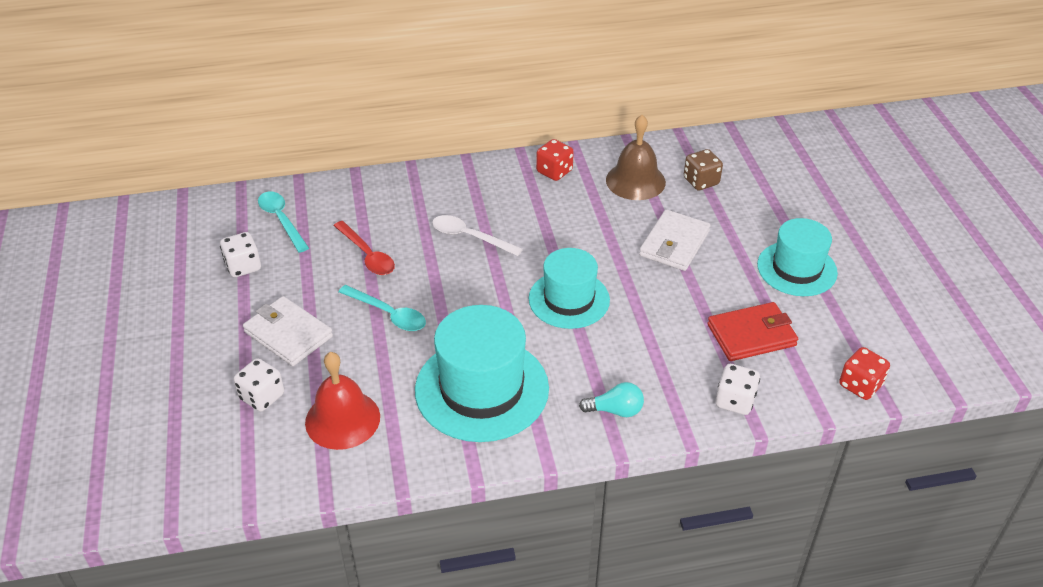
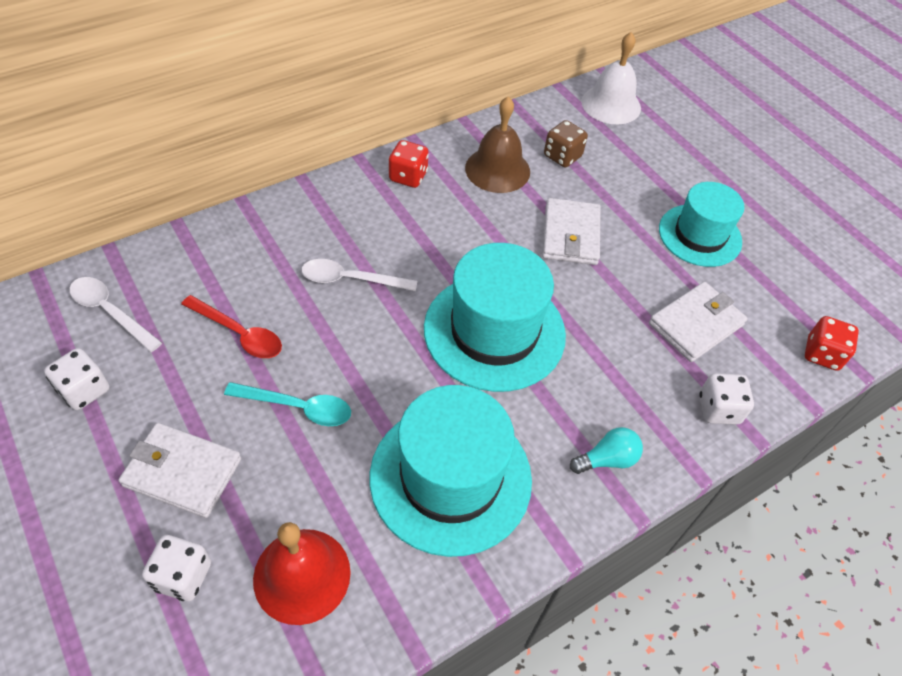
camera: 25 degrees left, 10 degrees up
turquoise spoon [258,191,309,253] -> white spoon [69,277,162,352]
turquoise hat [529,248,610,329] -> turquoise hat [424,243,566,392], size x1.52
red wallet [708,302,798,361] -> white wallet [649,282,748,362]
none -> white bell [581,32,641,124]

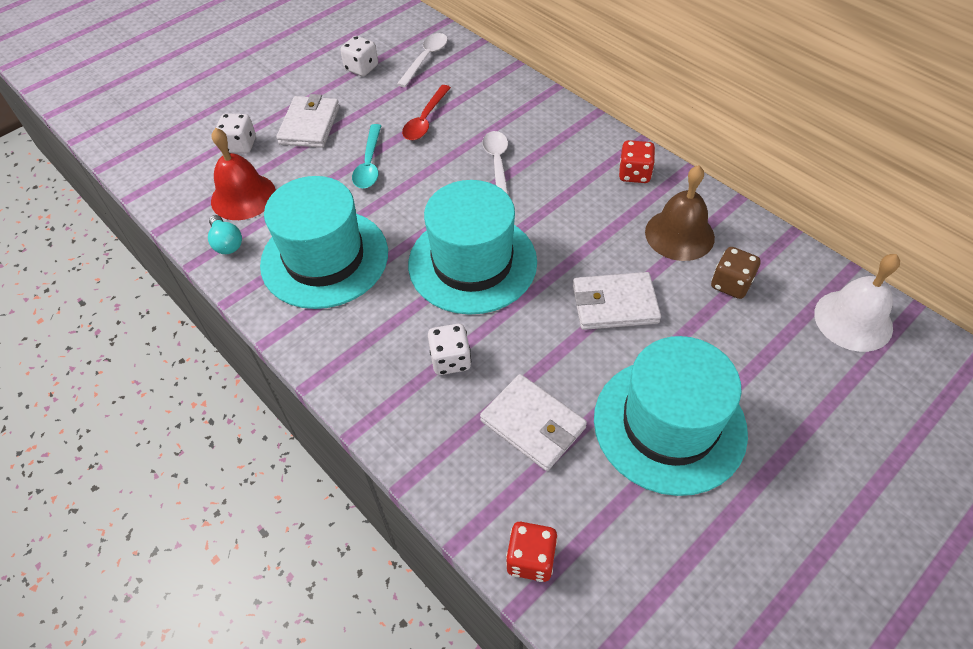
camera: 85 degrees right, 0 degrees up
turquoise light bulb [570,427,643,474] -> turquoise light bulb moved to [208,215,242,254]
turquoise hat [659,182,744,267] -> turquoise hat [594,336,748,496], size x1.52
white dice [699,373,754,425] -> white dice moved to [428,324,471,375]

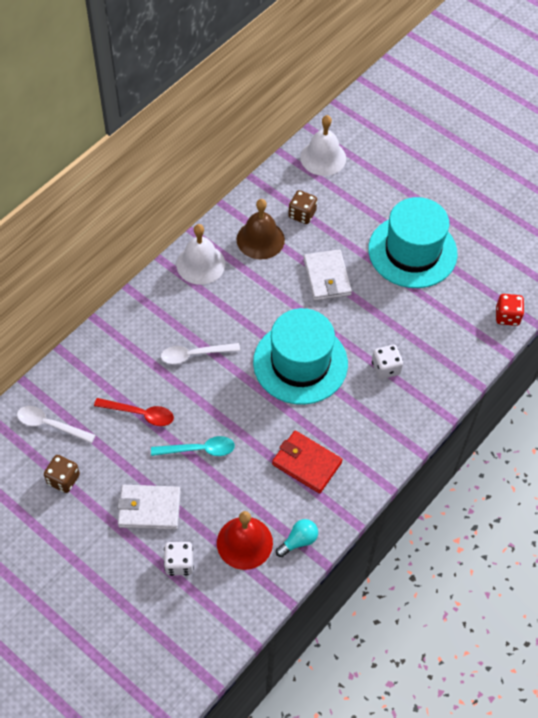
camera: 100 degrees left, 5 degrees up
turquoise hat [260,176,388,309] -> red wallet [272,431,342,494]
white dice [340,36,378,76] -> brown dice [44,455,80,493]
white wallet [480,374,587,471] -> none
red dice [619,140,655,183] -> white bell [176,224,225,285]

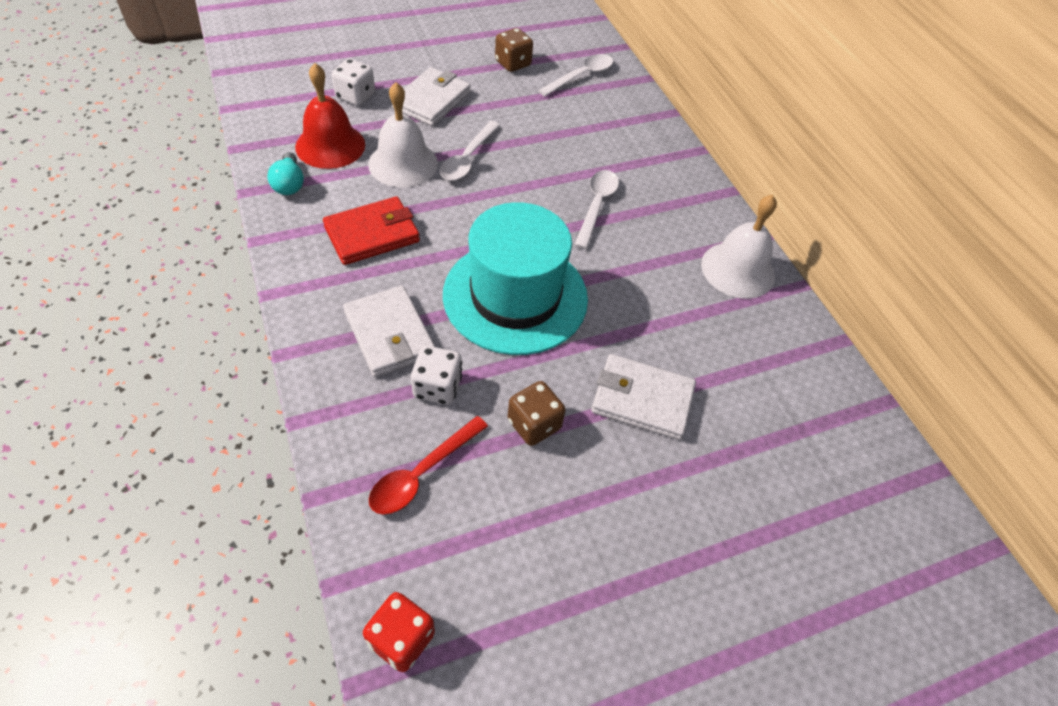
camera: 115 degrees right, 5 degrees down
red spoon [94,398,174,426] -> red spoon moved to [369,416,488,515]
turquoise spoon [151,436,235,456] -> white spoon [440,121,500,181]
brown bell [237,199,285,260] -> none
brown dice [288,190,317,224] -> brown dice moved to [508,381,566,446]
white bell [300,115,346,176] -> white bell moved to [368,82,438,188]
turquoise hat [368,197,458,288] -> none
none -> white wallet [343,286,435,377]

